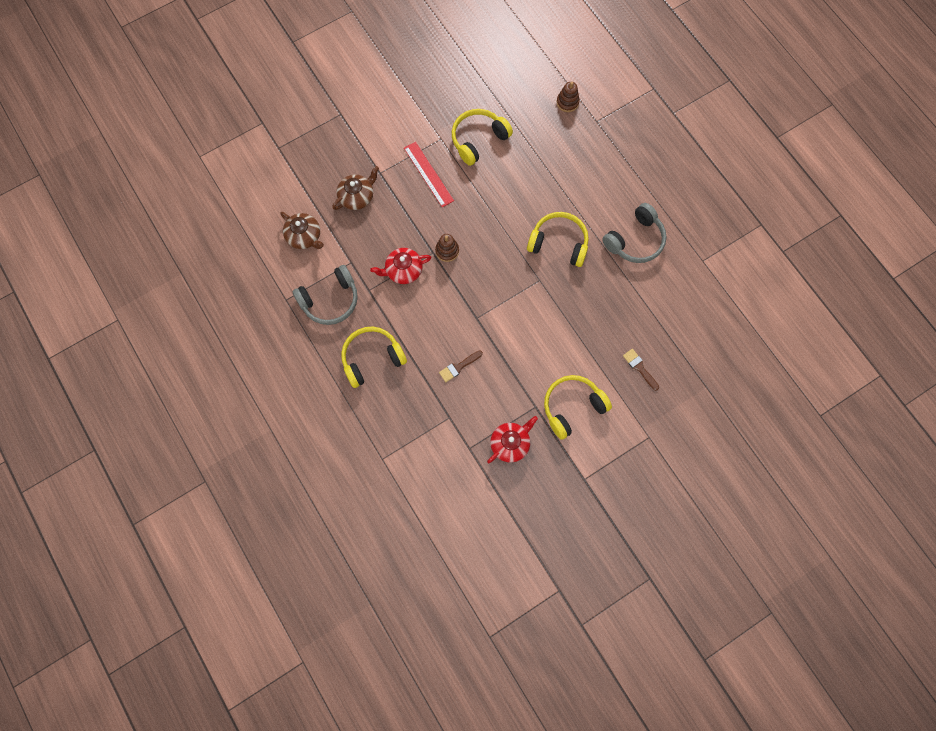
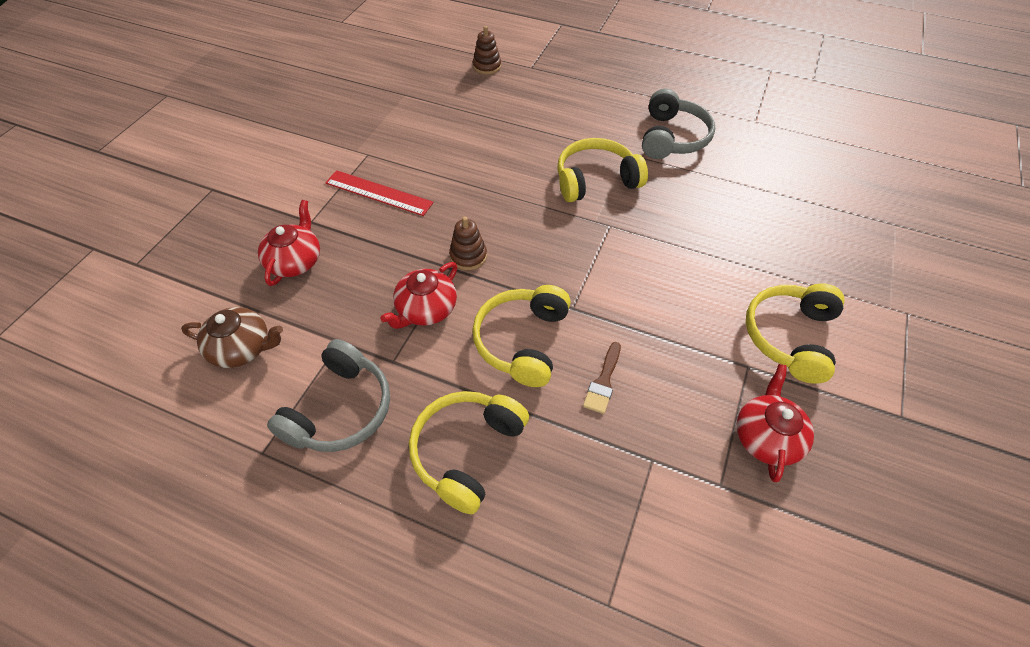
camera: 35 degrees left, 20 degrees down
brown teapot [332,166,379,210] -> red teapot [258,200,320,286]
yellow headphones [452,109,513,166] -> yellow headphones moved to [472,285,571,387]
brown brush [623,349,659,390] -> none

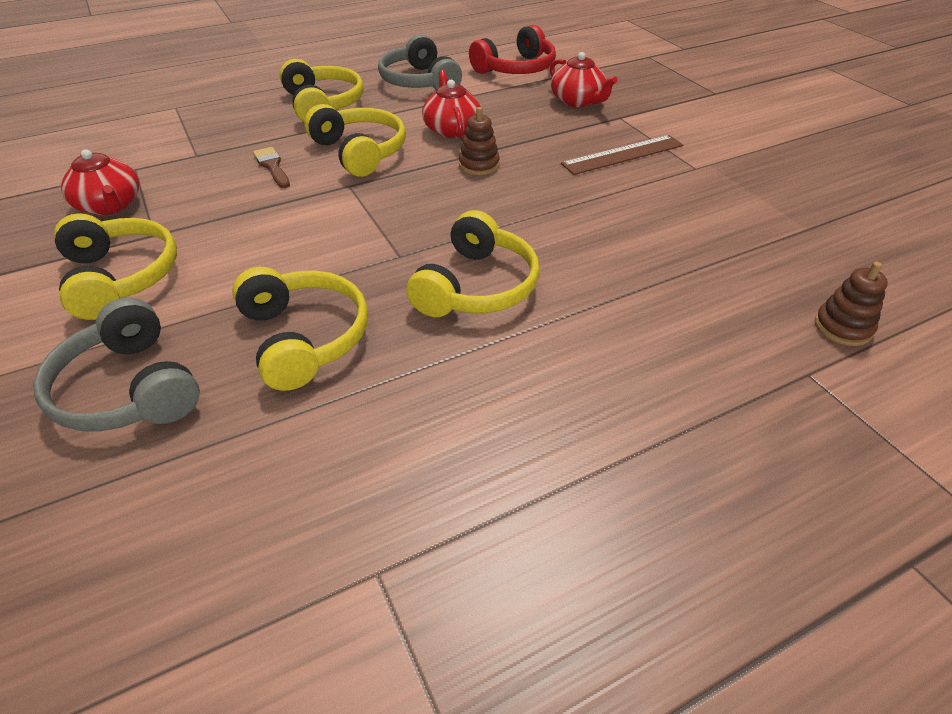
camera: 130 degrees right, 10 degrees down
brown teapot [181,307,283,368] -> red headphones [469,25,556,74]
red ruler [325,170,433,216] -> brown ruler [561,135,683,175]
grey headphones [642,89,715,159] -> grey headphones moved to [33,297,200,431]
none -> yellow headphones [232,267,368,391]

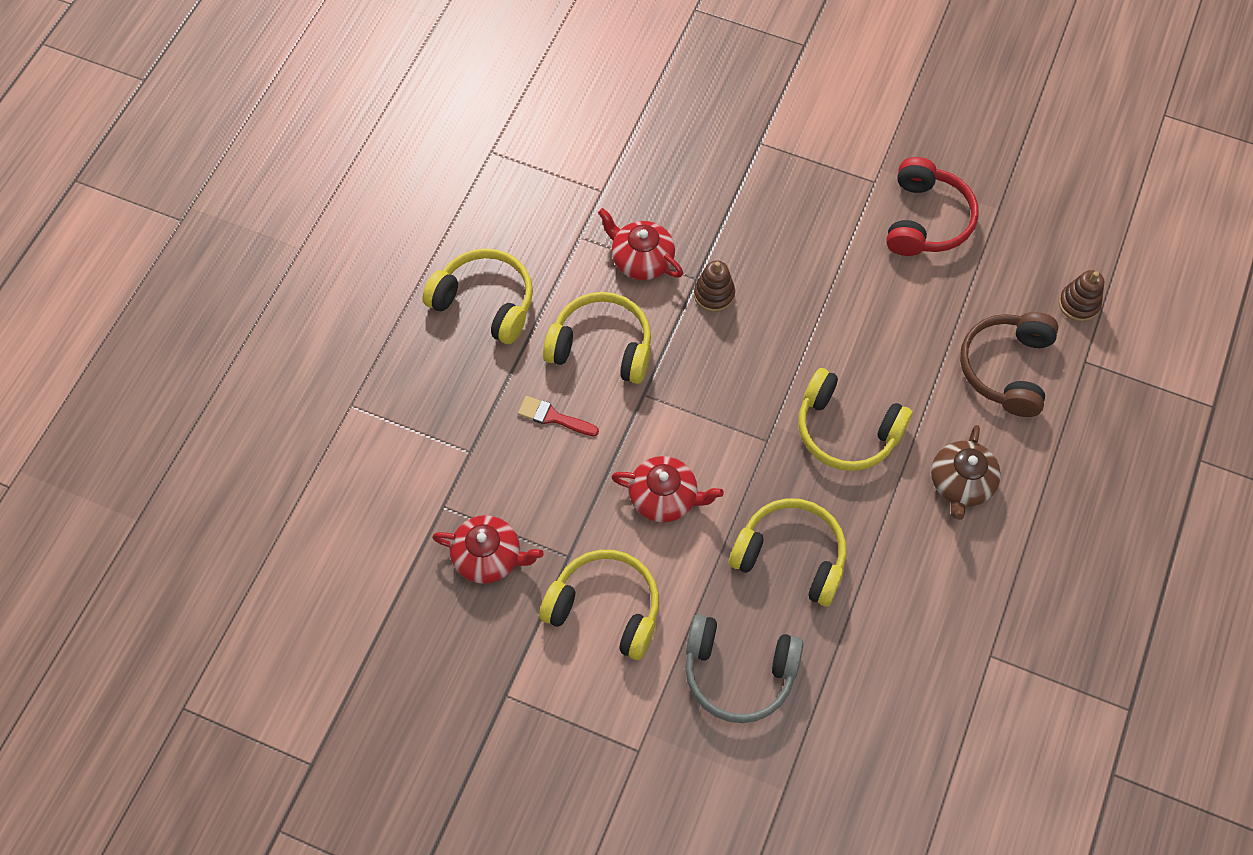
camera: 40 degrees left, 20 degrees up
brown brush [253,147,290,188] -> red brush [518,396,599,436]
grey headphones [378,34,462,91] -> none
yellow headphones [406,210,540,317] -> yellow headphones turned 135 degrees clockwise [798,368,913,471]
red headphones [469,25,556,74] -> red headphones moved to [886,157,978,256]
red teapot [550,52,617,107] -> red teapot moved to [611,456,724,523]
brown ruler [561,135,683,175] -> none
none -> brown teapot [931,425,1001,520]
none -> brown headphones [960,312,1058,417]

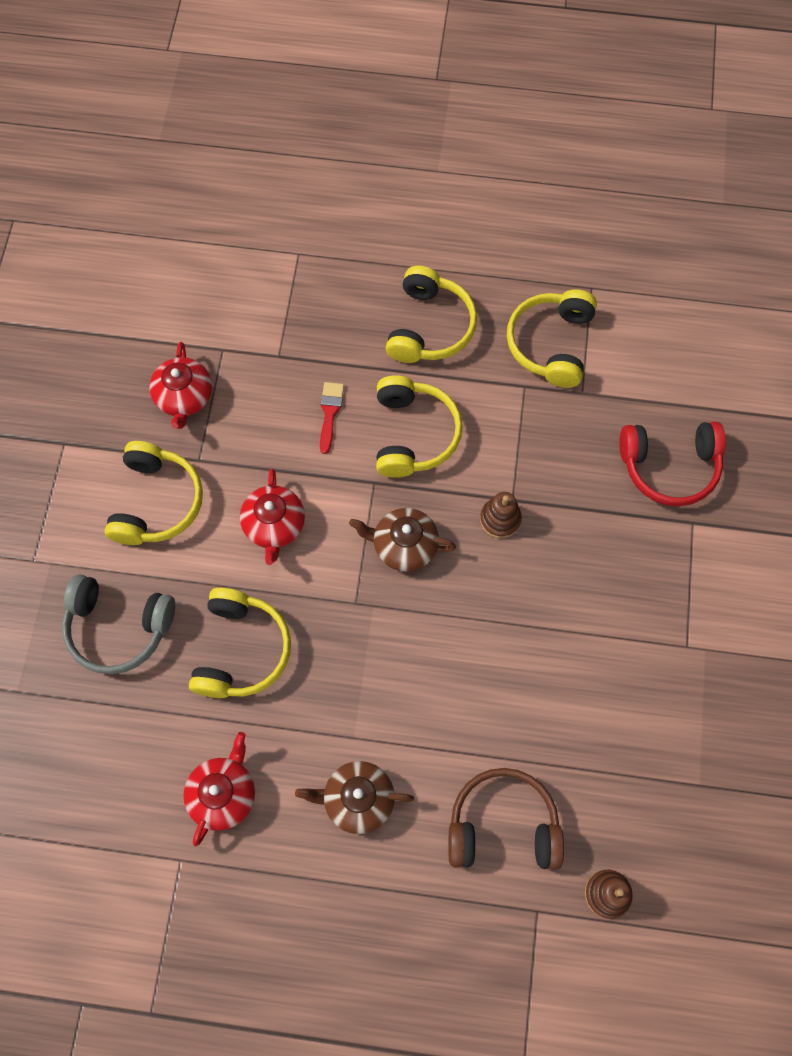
camera: 75 degrees right, 5 degrees up
red teapot [598,208,683,280] -> red teapot moved to [183,732,255,847]
grey headphones [685,614,803,723] -> grey headphones turned 75 degrees counterclockwise [62,574,175,674]
yellow headphones [798,368,913,471] -> yellow headphones moved to [507,289,597,388]
red headphones [886,157,978,256] -> red headphones moved to [619,422,726,506]
none -> brown teapot [349,508,456,572]

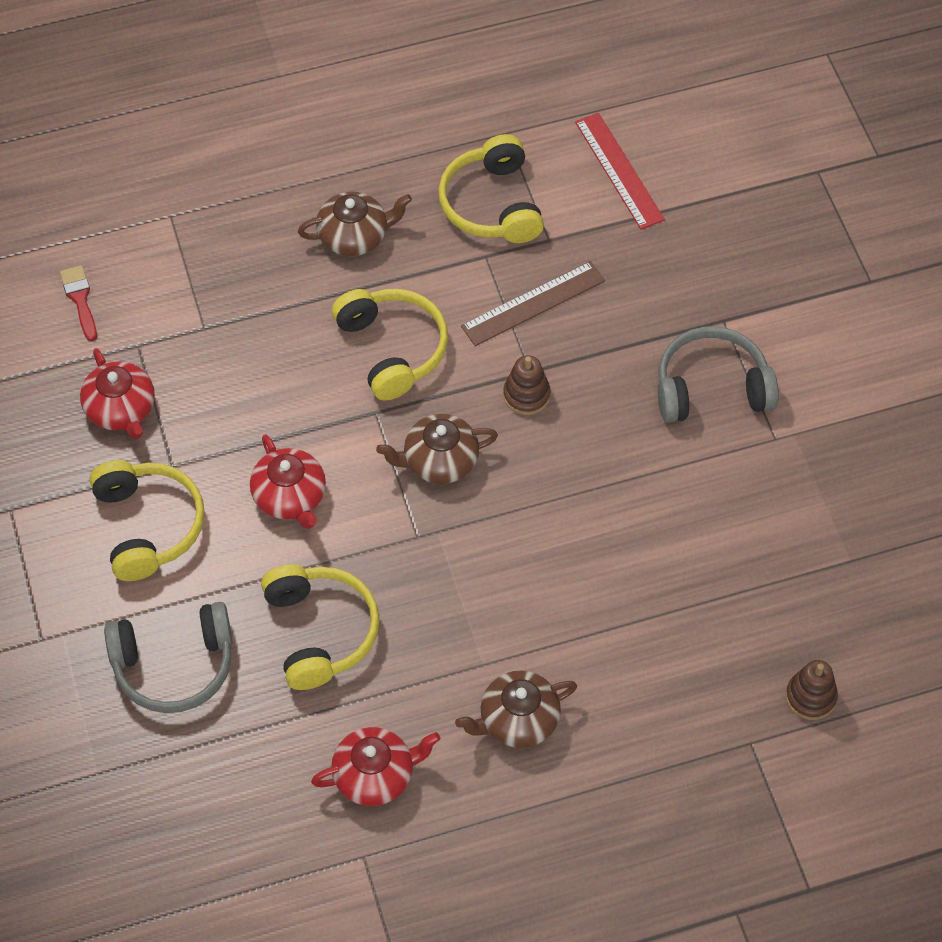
camera: 25 degrees left, 10 degrees down
red teapot [183,732,255,847] -> red teapot turned 75 degrees clockwise [311,727,440,806]
red brush [320,382,344,454] -> red brush moved to [60,265,97,341]
yellow headphones [386,266,477,363] -> brown teapot [298,191,412,256]
brown headphones [448,768,564,870] -> none
red headphones [619,422,726,506] -> none
none -> brown ruler [461,261,605,346]
none -> red ruler [575,113,665,229]
none -> grey headphones [658,327,779,423]

